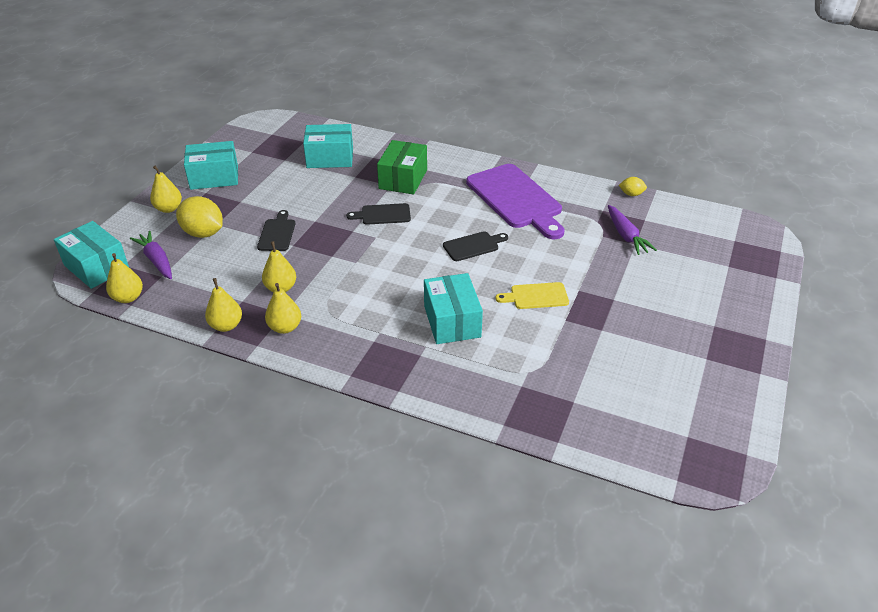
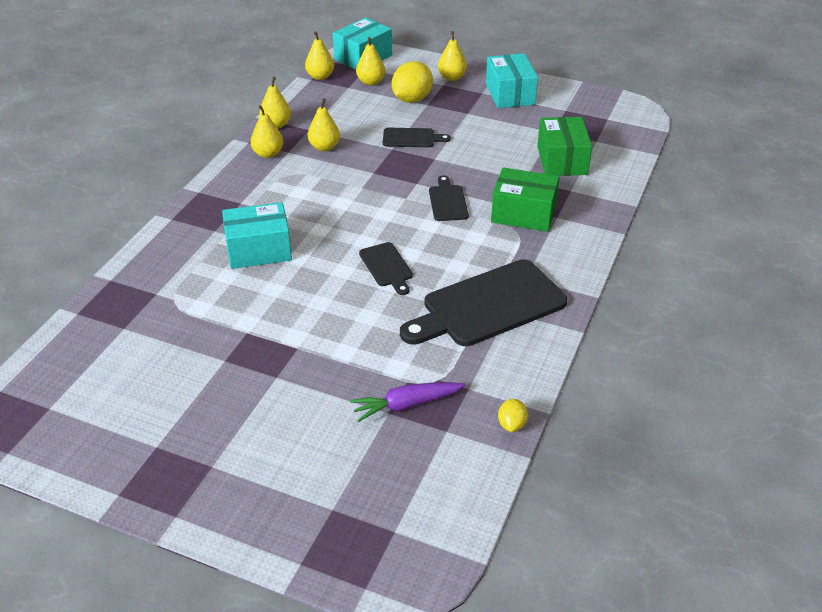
camera: 90 degrees right, 0 degrees up
purple carrot [130,231,172,279] -> yellow pear [356,37,385,86]
turquoise box [303,124,353,168] -> green box [537,117,592,176]
purple cutting board [466,164,564,239] -> black cutting board [400,259,567,346]
yellow cutting board [495,282,569,309] -> none

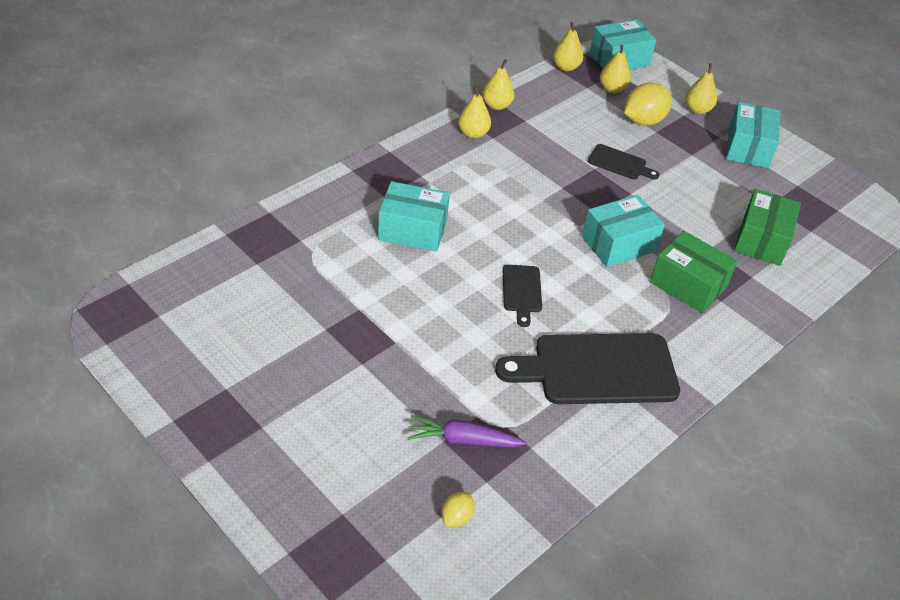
camera: 20 degrees right, 5 degrees up
yellow pear [308,98,340,151] -> none
black cutting board [429,175,469,221] -> turquoise box [582,195,665,267]
yellow lemon [498,399,528,432] -> yellow lemon moved to [441,492,474,527]

